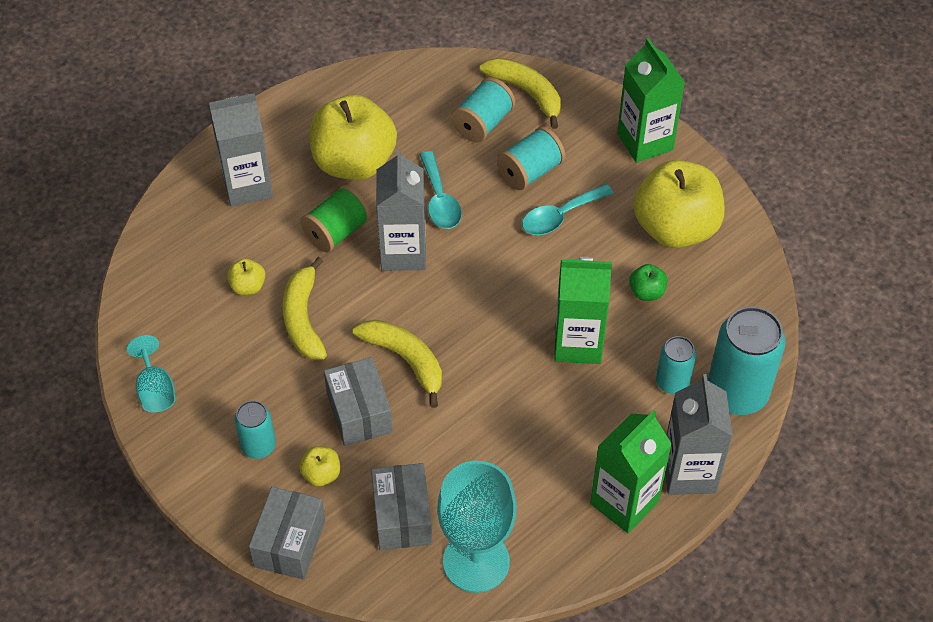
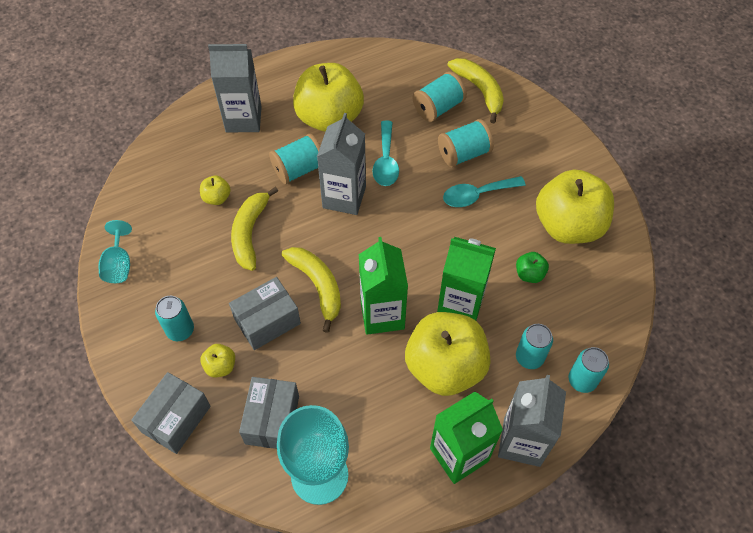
camera: 15 degrees right, 5 degrees up
green spool [301,185,371,252] -> turquoise spool [269,134,320,184]
grey box [324,357,393,446] -> grey box turned 60 degrees clockwise [229,277,301,350]
green carton [617,38,685,163] -> green carton moved to [359,237,408,335]
turquoise can [708,307,786,415] -> turquoise can [569,347,609,393], size x0.55
none -> yellow apple [405,312,491,396]

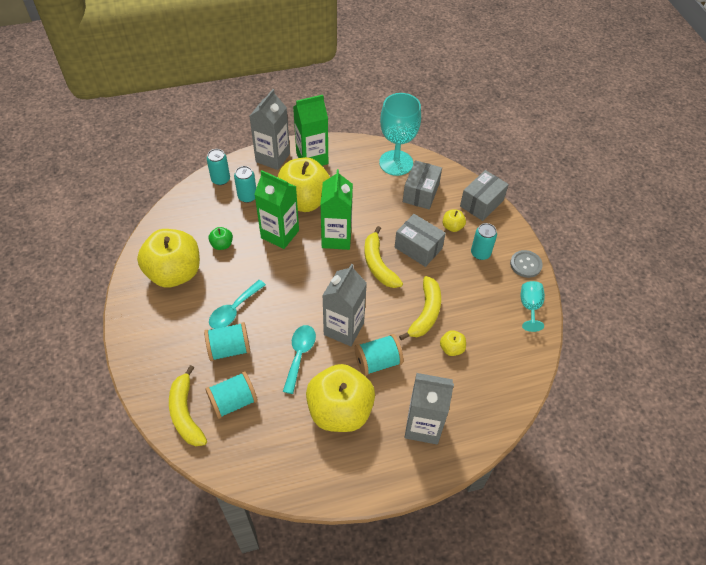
camera: 170 degrees left, 5 degrees down
grey box [229,277,301,350] -> grey box turned 60 degrees clockwise [395,214,446,267]
turquoise spoon [443,176,526,207] -> turquoise spoon turned 135 degrees clockwise [209,280,266,329]
none -> grey button [510,250,543,278]

